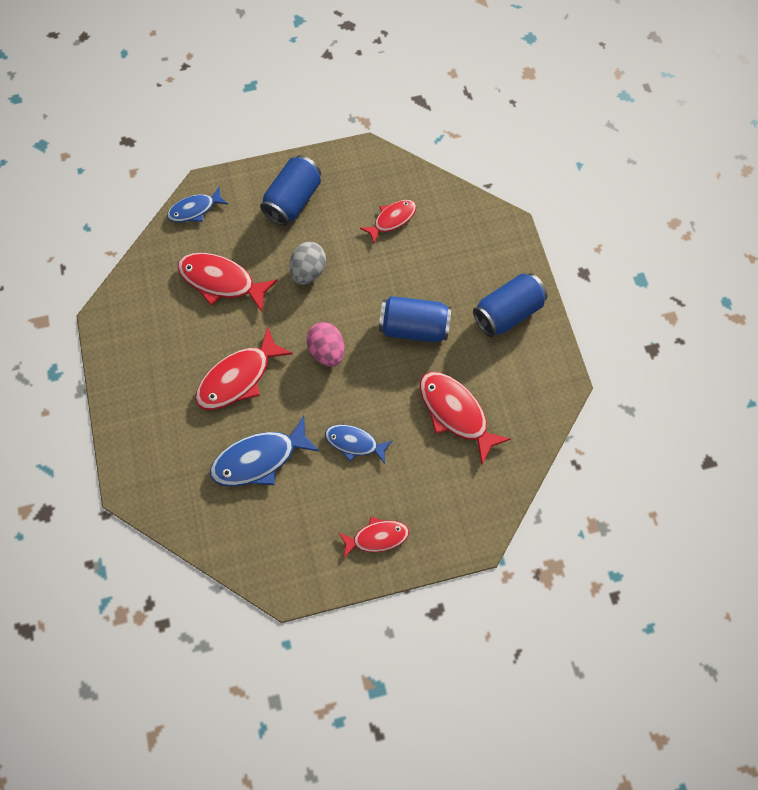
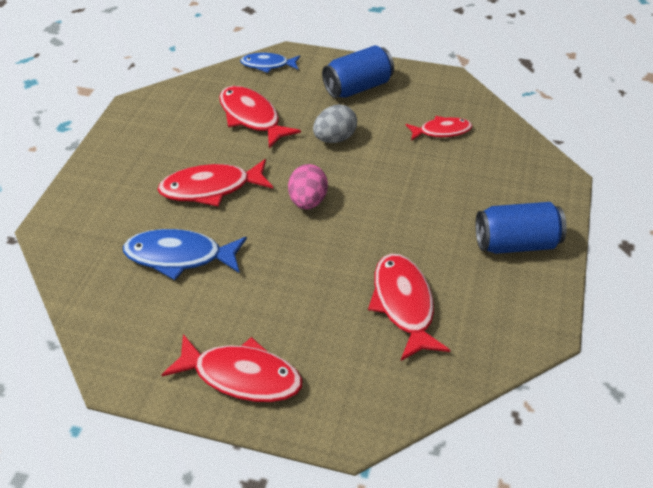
camera: 30 degrees right, 25 degrees down
blue fish [325,424,393,464] -> none
red fish [338,517,409,559] -> red fish [162,334,302,402], size x1.60
blue can [379,296,451,342] -> none

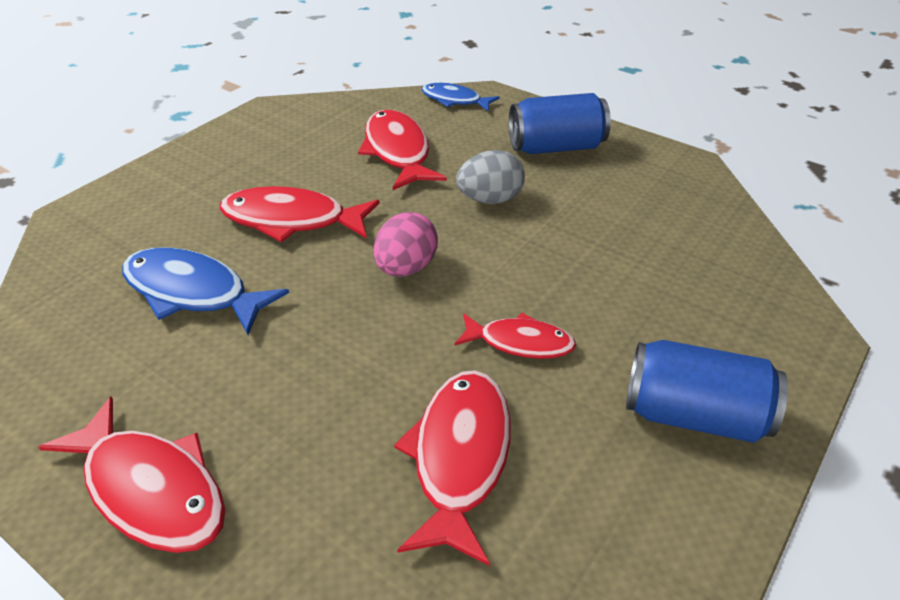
camera: 20 degrees right, 5 degrees down
red fish [406,116,472,141] -> red fish moved to [454,313,576,359]

